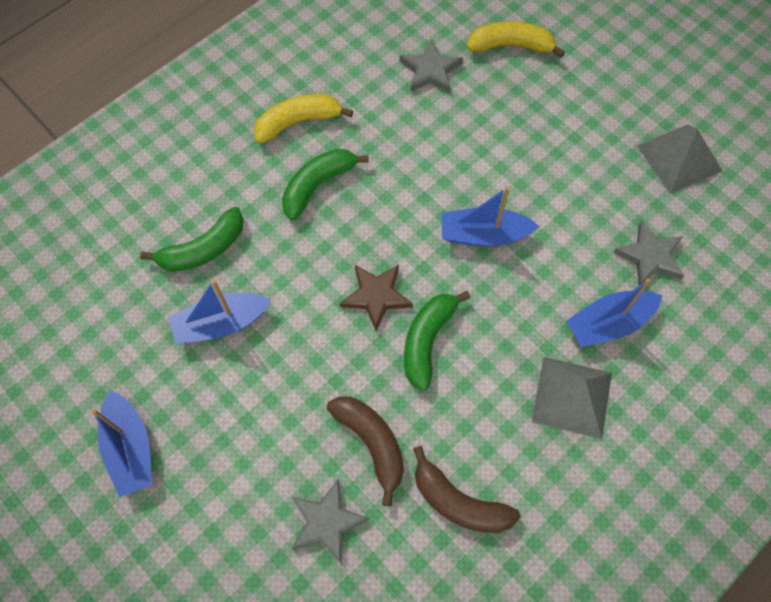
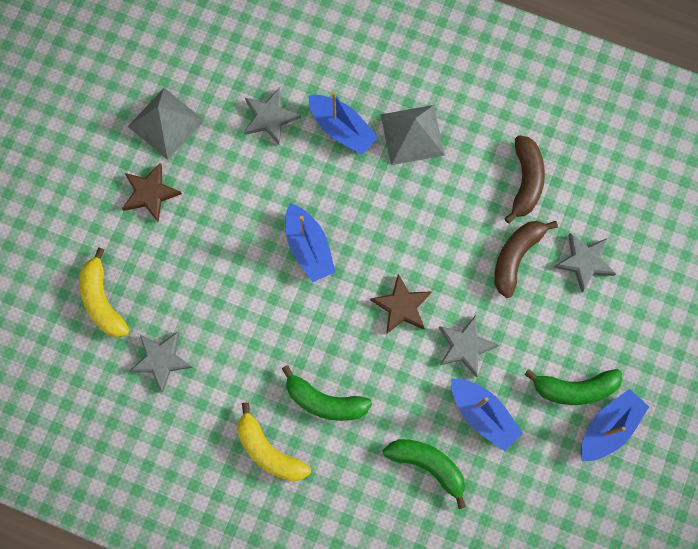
camera: 115 degrees left, 10 degrees up
green banana [404,291,470,391] -> green banana moved to [525,369,622,405]
none -> brown star [122,163,182,222]
none -> grey star [439,315,499,377]

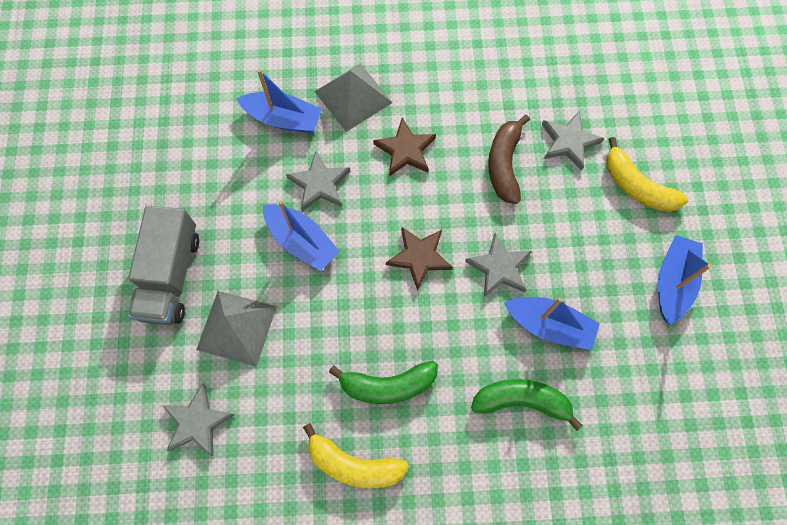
camera: 25 degrees left, 5 degrees down
yellow banana [80,247,129,338] -> yellow banana moved to [606,137,688,212]
brown star [122,163,182,222] -> brown star moved to [373,117,436,176]
grey pyramid [128,88,205,160] -> grey pyramid moved to [196,291,277,367]
grey star [244,87,301,145] -> grey star moved to [286,151,350,211]
brown banana [504,135,545,224] -> none
green banana [525,369,622,405] -> none
none -> grey truck [128,205,199,325]

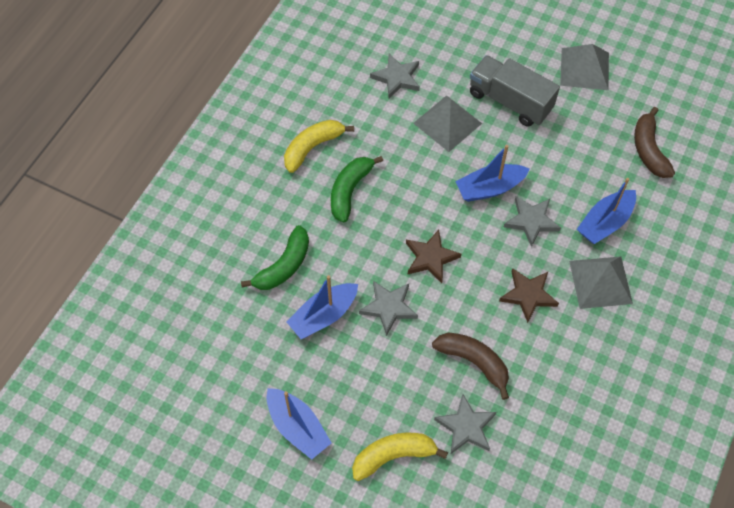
camera: 120 degrees right, 10 degrees down
none -> grey pyramid [560,44,609,90]
none -> brown banana [634,107,675,178]

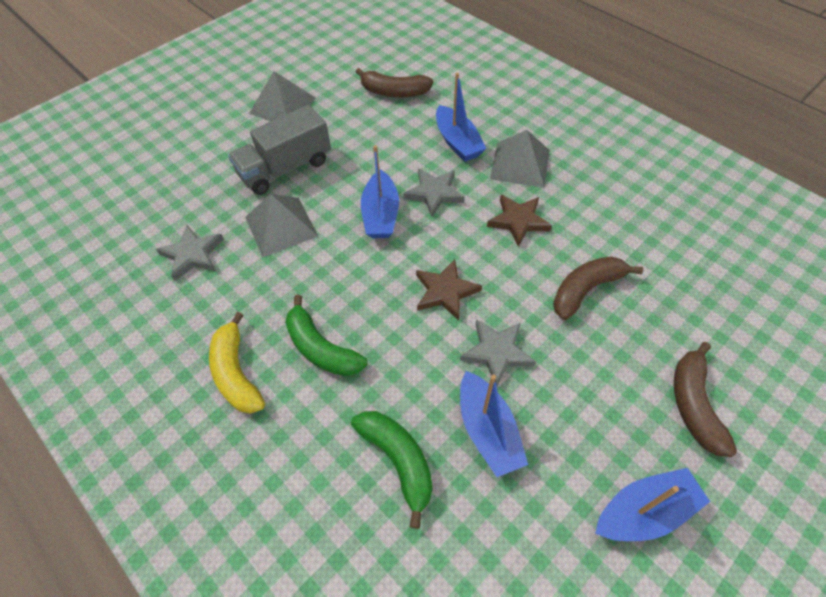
camera: 70 degrees left, 5 degrees down
yellow banana [352,433,448,481] -> brown banana [674,342,737,457]
grey star [434,394,496,454] -> none

